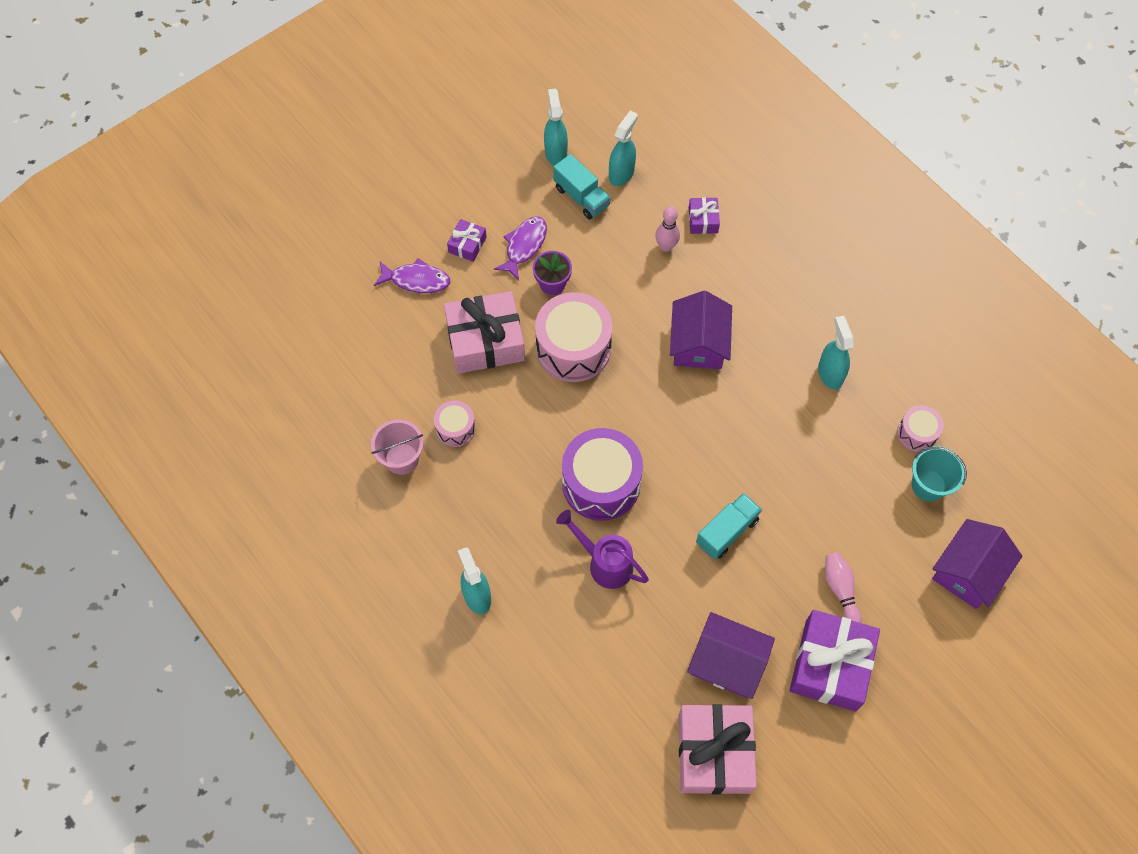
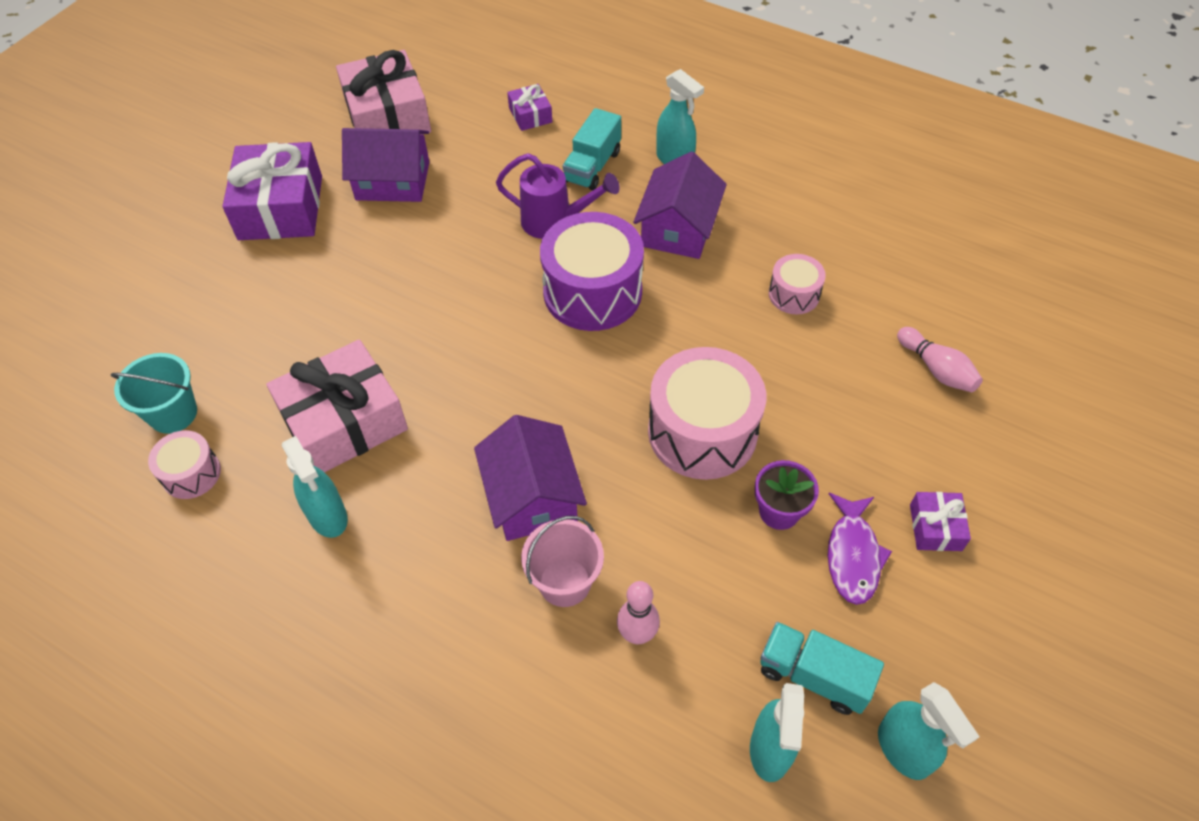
camera: 160 degrees right, 10 degrees down
pink bucket [371,419,424,475] -> pink bucket moved to [521,516,604,607]
purple fish [374,258,451,293] -> none
pink gift [444,291,525,374] -> pink gift moved to [266,339,408,473]
purple gift [689,197,720,234] -> purple gift moved to [507,84,552,131]
turquoise truck [696,493,762,559] -> turquoise truck moved to [563,108,621,190]
pink bowling pin [825,552,862,623] -> pink bowling pin moved to [897,327,983,392]
purple house [932,519,1023,609] -> purple house moved to [633,151,727,259]

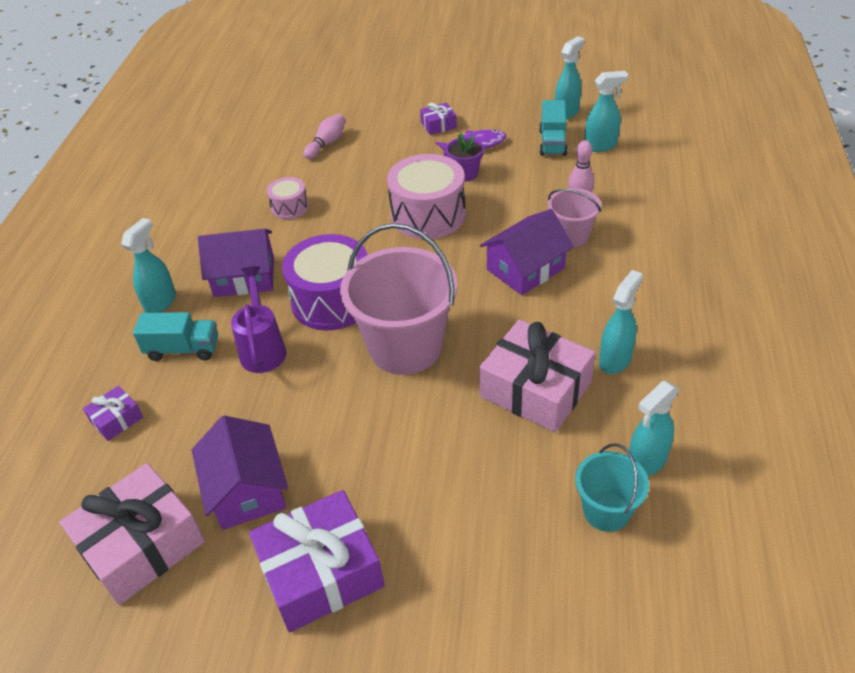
camera: 110 degrees left, 10 degrees down
pink drum [148,430,221,499] -> turquoise spray bottle [629,381,679,476]
none -> pink bucket [340,223,457,375]

